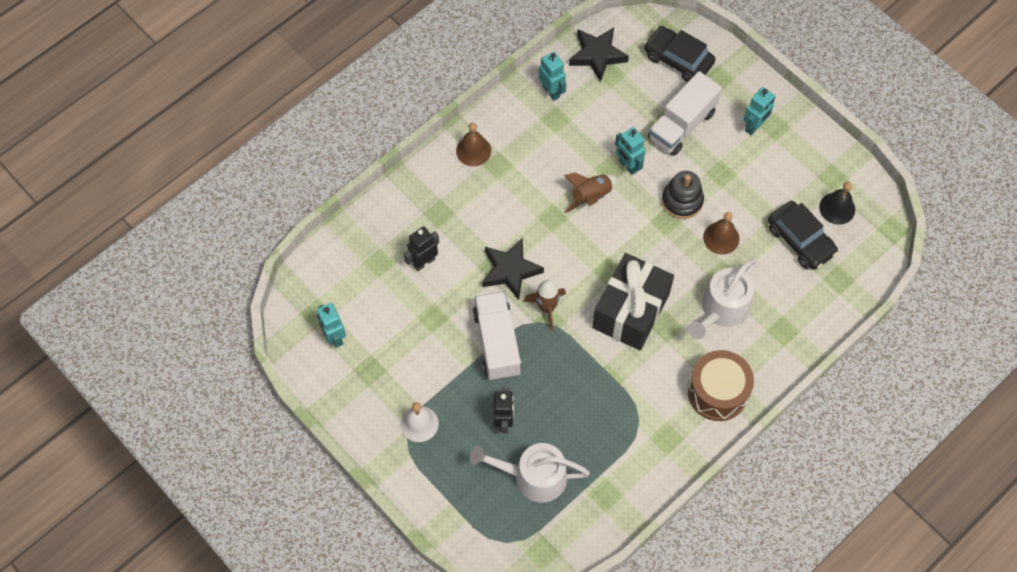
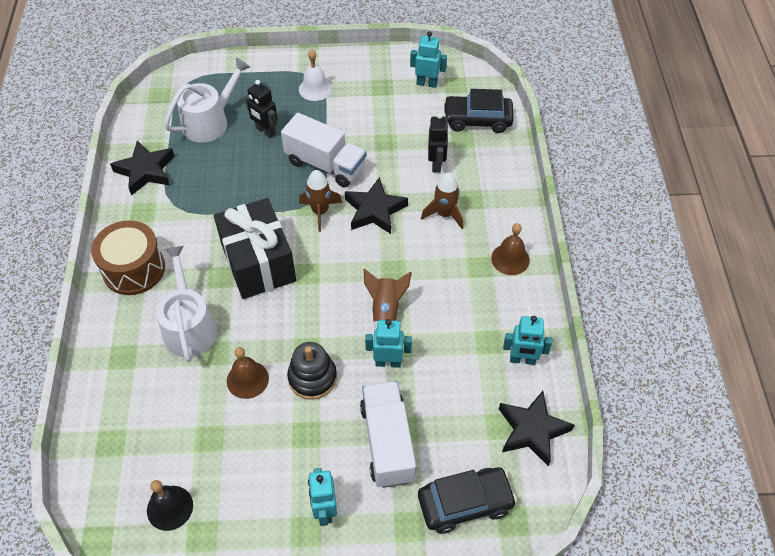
camera: 130 degrees right, 10 degrees down
black car [768,201,838,270] -> black car moved to [443,89,514,133]
none -> black star [110,141,174,196]
none -> brown rocket [421,172,463,229]

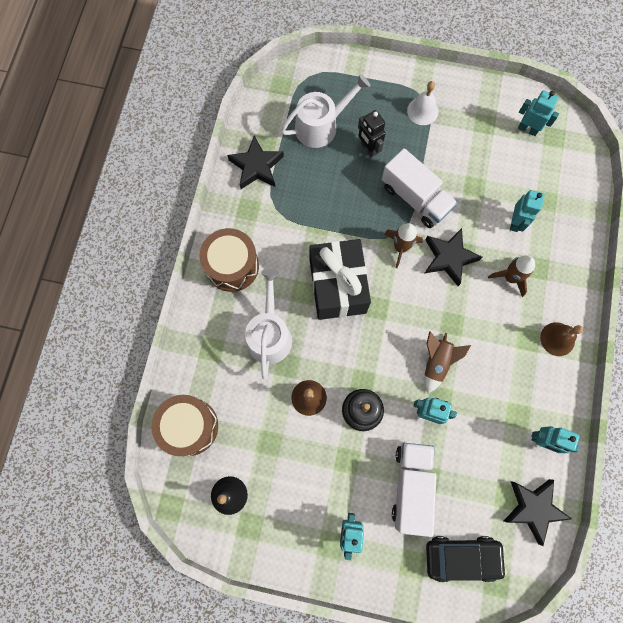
camera: 15 degrees right, 20 degrees up
black robot [428,114,449,173] -> turquoise robot [510,190,545,232]
black car [443,89,514,133] -> none
none -> brown drum [151,395,218,456]

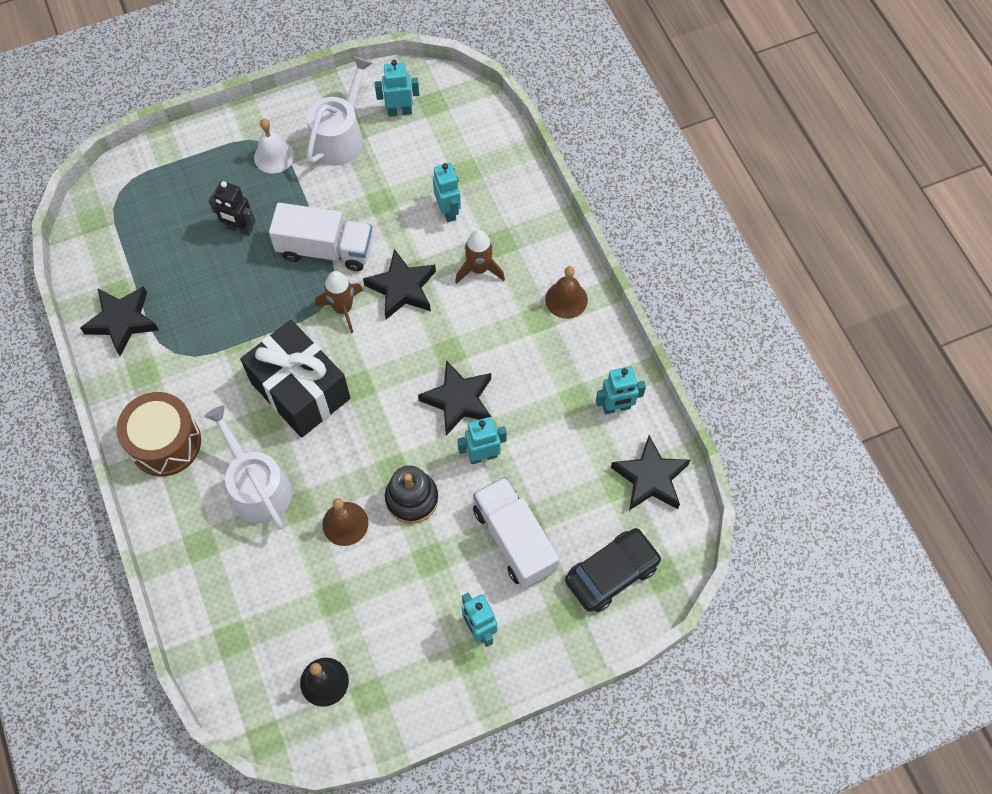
camera: 35 degrees left, 10 degrees down
brown drum [151,395,218,456] -> none
white watering can [281,74,370,148] -> white watering can moved to [307,56,372,166]
brown rocket [425,331,471,393] -> black star [418,360,491,436]

